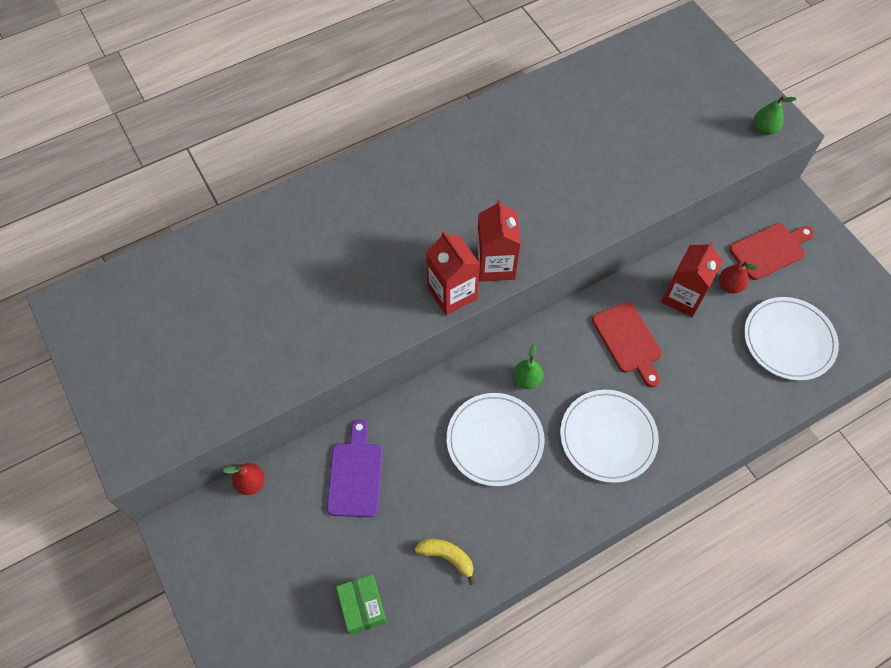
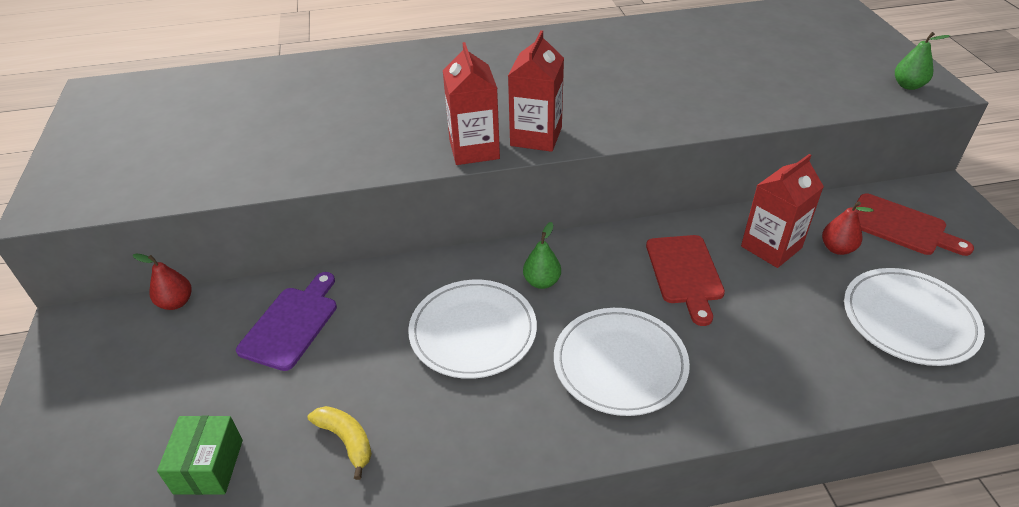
camera: 20 degrees right, 20 degrees down
red cutting board [729,223,814,280] -> red cutting board turned 45 degrees clockwise [855,193,974,256]

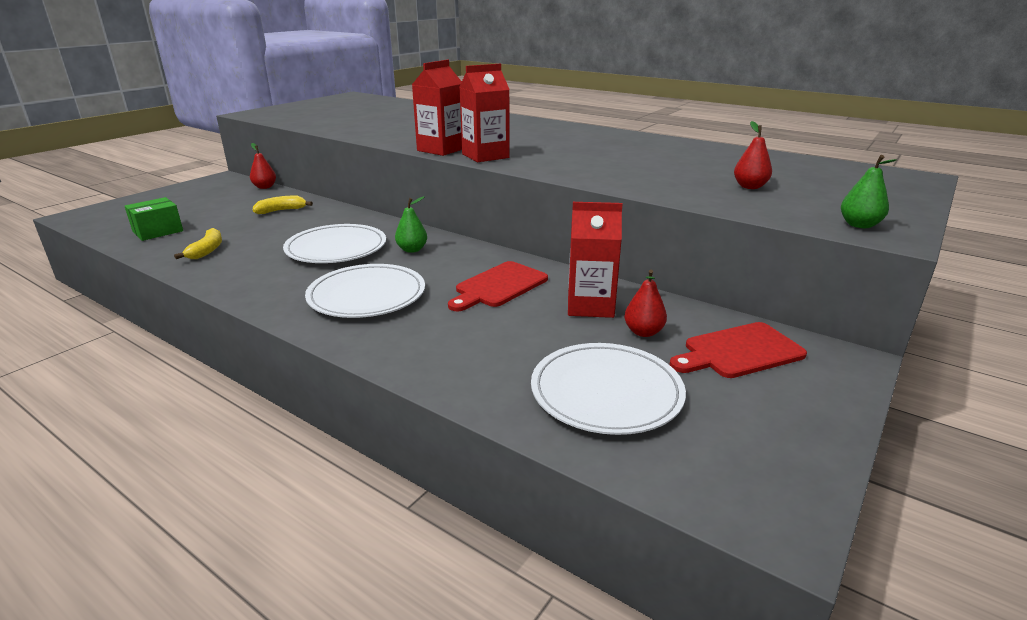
camera: 45 degrees right, 15 degrees down
purple cutting board [236,272,337,371] -> yellow banana [253,196,313,214]
red cutting board [855,193,974,256] -> red cutting board turned 75 degrees clockwise [670,322,807,378]
none -> red pear [734,121,772,189]

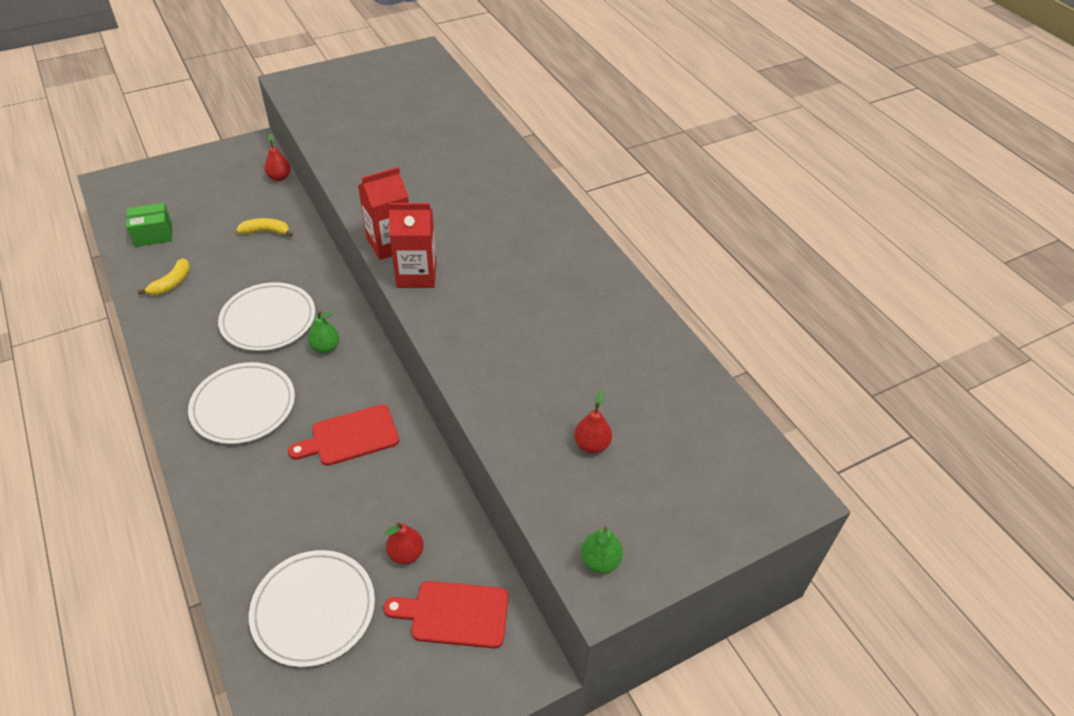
camera: 25 degrees right, 20 degrees up
red carton [568,202,622,318] -> none

